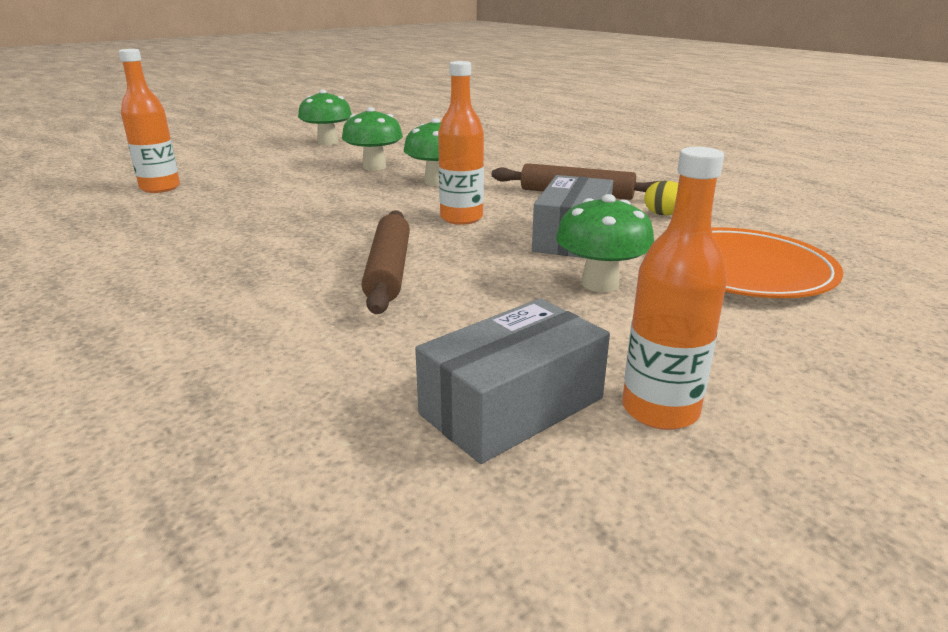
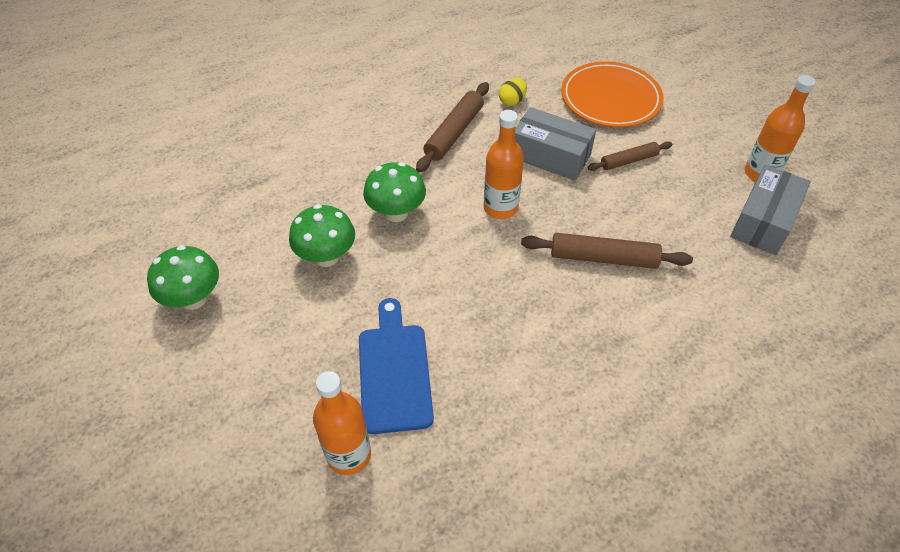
camera: 80 degrees left, 25 degrees up
grey box [415,298,610,464] -> grey box turned 60 degrees clockwise [730,165,811,255]
green mushroom [556,194,654,292] -> brown rolling pin [587,141,672,171]
none -> blue cutting board [359,298,434,434]

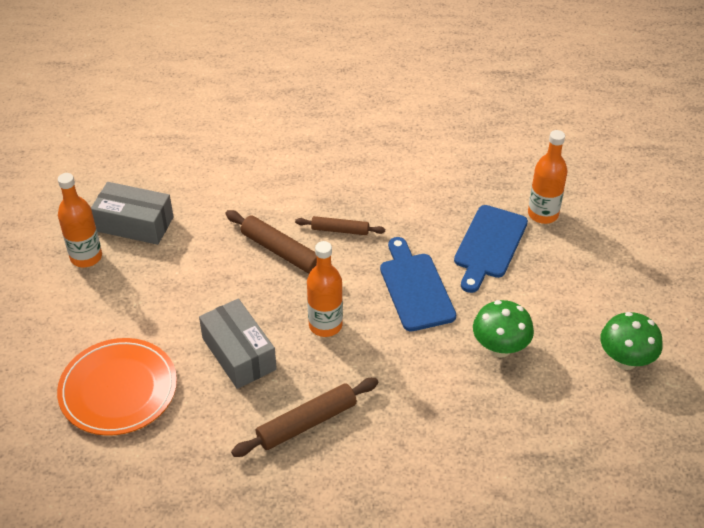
camera: 150 degrees left, 5 degrees down
green mushroom [363,162,426,222] -> none
yellow egg [499,78,527,106] -> none
brown rolling pin [587,141,672,171] -> brown rolling pin moved to [295,216,385,235]
grey box [730,165,811,255] -> grey box turned 45 degrees clockwise [91,182,173,245]
none -> blue cutting board [380,237,456,332]

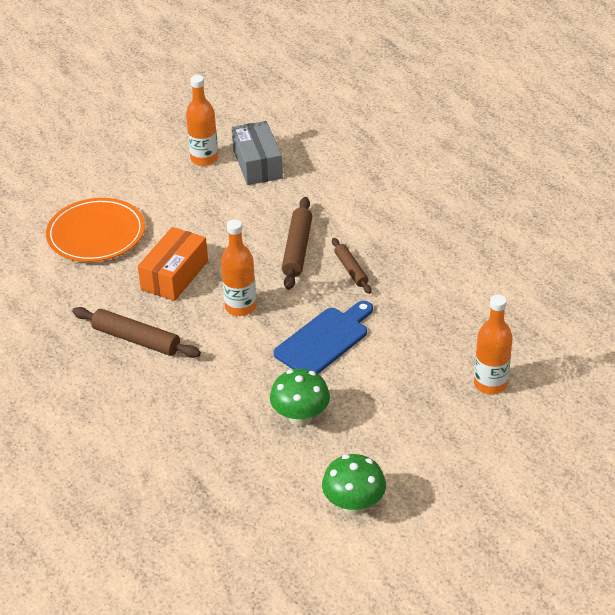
camera: 60 degrees right, 5 degrees down
grey box [199,298,277,389] -> orange box [138,227,208,301]
blue cutting board [454,205,528,293] -> none

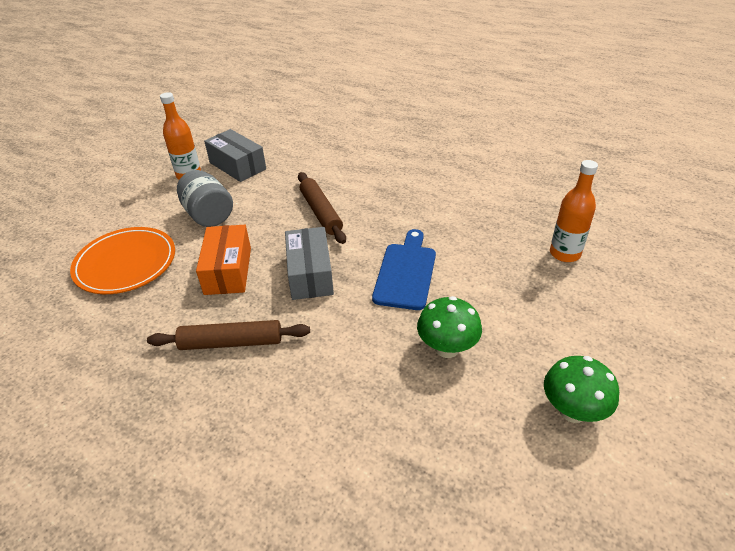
camera: 30 degrees left, 0 degrees up
orange bottle [221,220,256,316] -> grey box [285,227,334,300]
brown rolling pin [332,238,371,294] -> none
none -> grey jar [177,170,233,227]

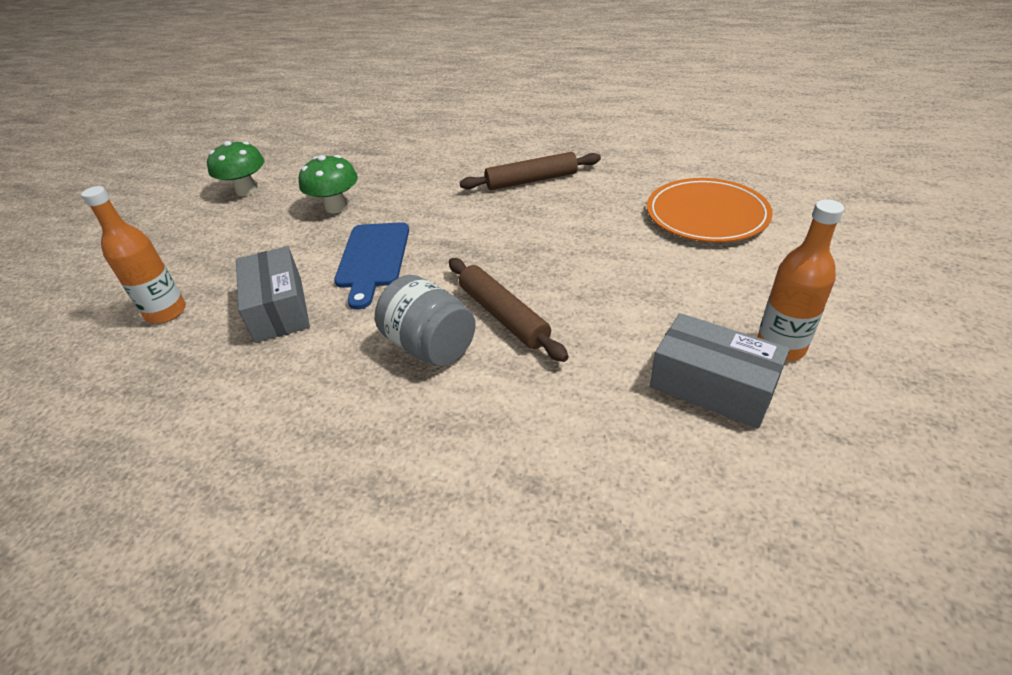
camera: 170 degrees right, 0 degrees up
grey jar [177,170,233,227] -> grey jar moved to [375,275,476,366]
orange box [196,225,251,295] -> none
grey box [285,227,334,300] -> grey box moved to [236,246,310,343]

